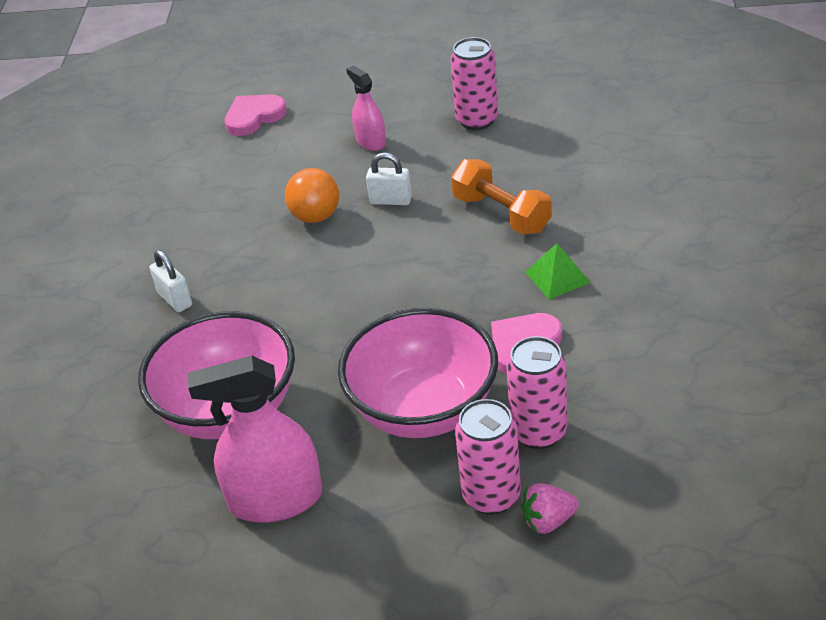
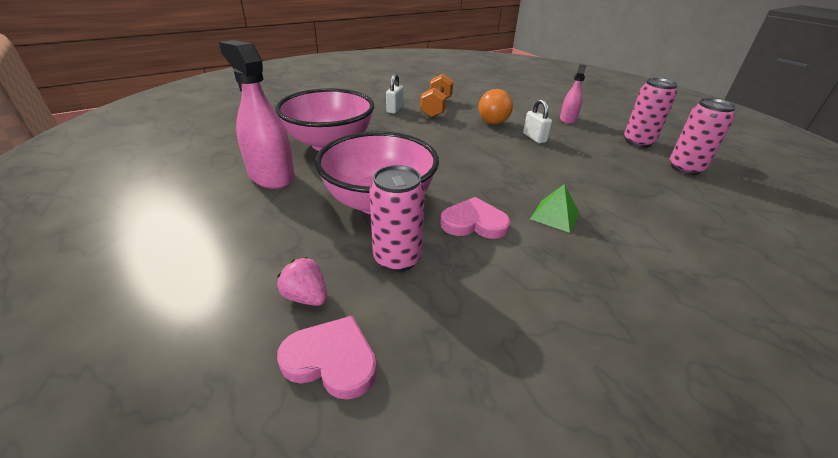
camera: 50 degrees right, 5 degrees down
pink heart [225,94,287,136] -> pink heart moved to [277,316,377,400]
orange dumbbell [451,159,552,234] -> orange dumbbell moved to [420,74,453,118]
pink can [455,399,521,515] -> pink can moved to [670,98,736,175]

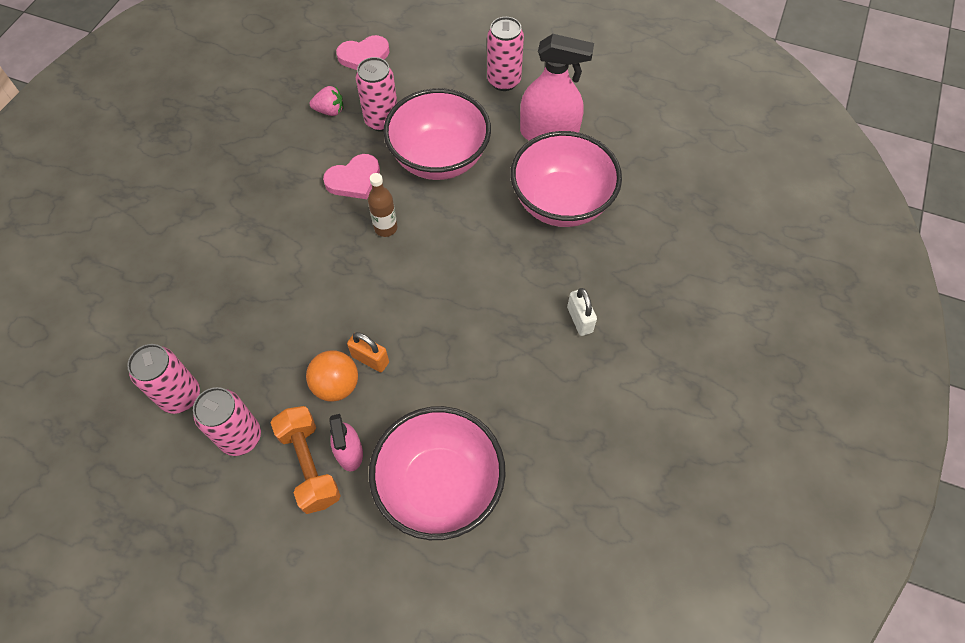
camera: 145 degrees right, 25 degrees up
pink strawberry [277,257,327,306] -> pink strawberry moved to [309,86,343,116]
orange dumbbell [420,74,453,118] -> orange dumbbell moved to [271,406,341,514]
orange ball [479,89,513,124] -> orange ball moved to [306,351,358,402]
white padlock [523,99,552,143] -> orange padlock [347,332,389,372]
green pyramid [530,184,580,233] -> none
none -> brown bottle [368,173,397,237]
none -> pink bowl [369,406,506,540]
none -> pink can [487,17,524,91]

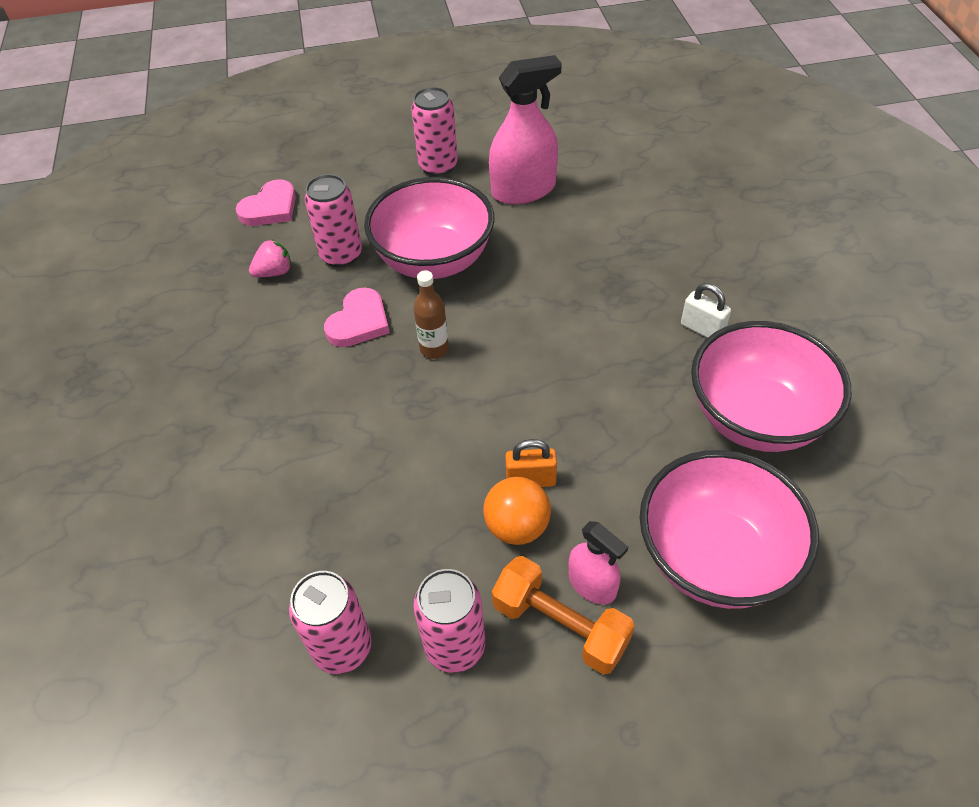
camera: 30 degrees left, 10 degrees down
pink bowl [510,131,622,227] -> pink bowl moved to [691,321,851,452]

